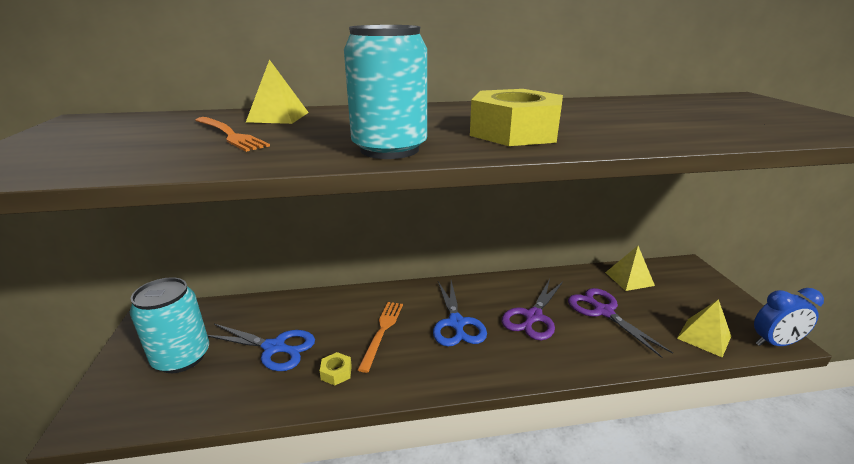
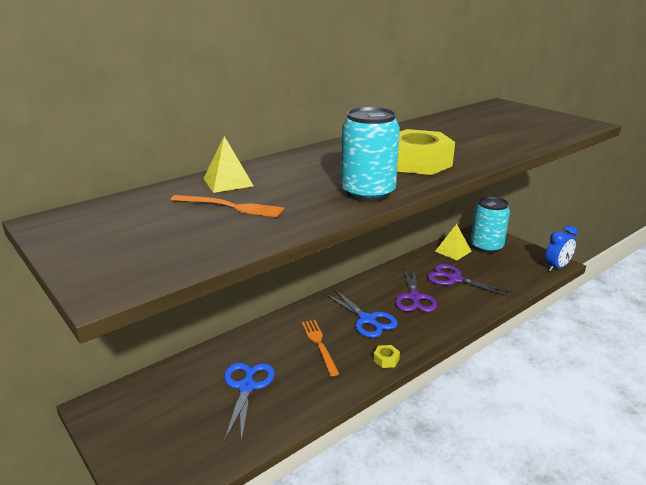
camera: 30 degrees left, 0 degrees up
turquoise can [130,277,209,373] -> turquoise can moved to [470,196,510,253]
blue scissors [207,324,315,371] -> blue scissors turned 75 degrees counterclockwise [224,362,275,443]
yellow nut [320,352,352,386] -> yellow nut moved to [373,345,400,368]
yellow pyramid [677,299,731,357] -> none

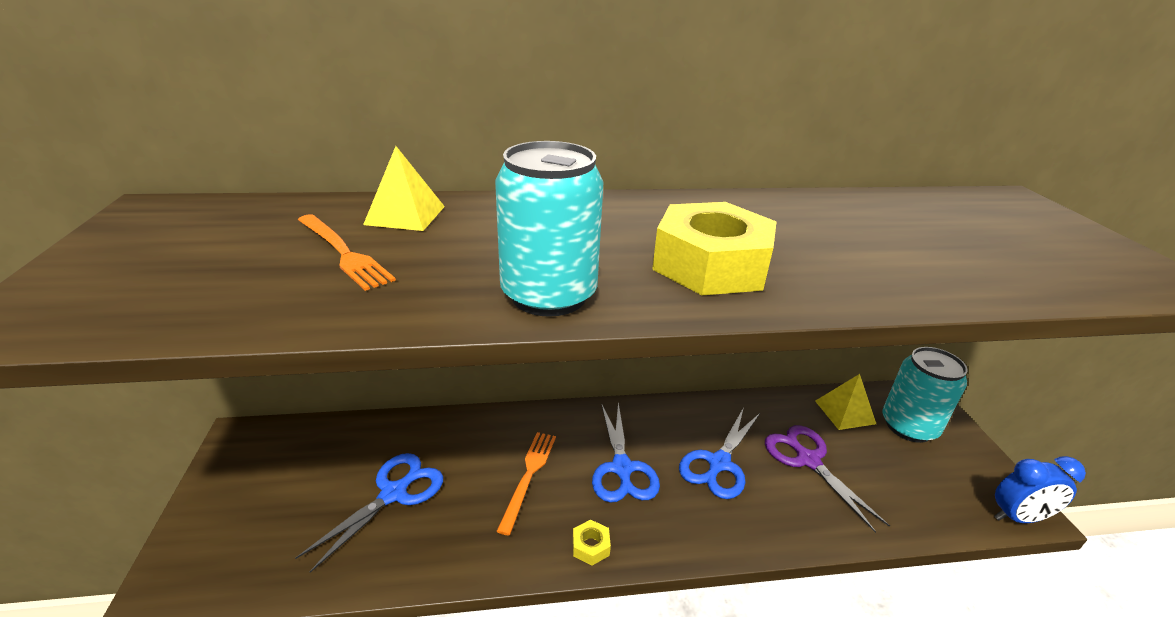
camera: 30 degrees right, 5 degrees up
purple scissors [395,267,437,312] -> blue scissors [679,408,760,499]

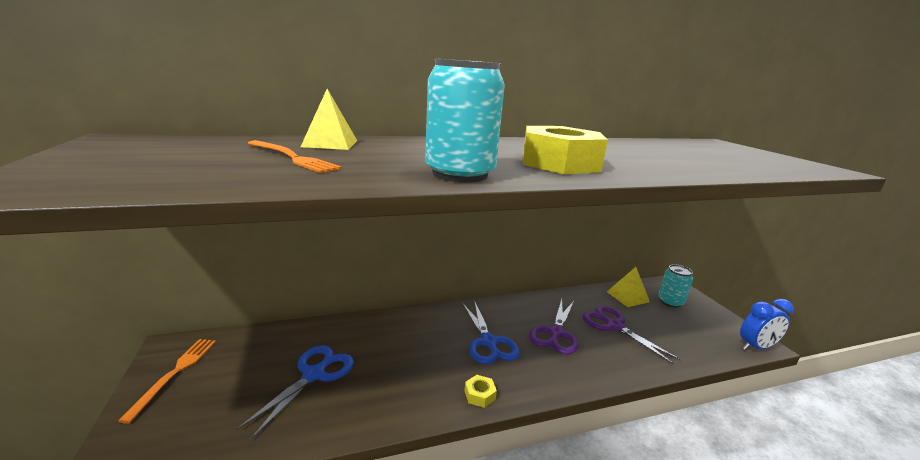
camera: 10 degrees left, 10 degrees down
orange fork [496,432,556,536] -> orange fork moved to [118,339,216,424]
blue scissors [679,408,760,499] -> purple scissors [529,299,578,354]
turquoise can [882,347,968,443] -> turquoise can [658,264,693,308], size x0.66

